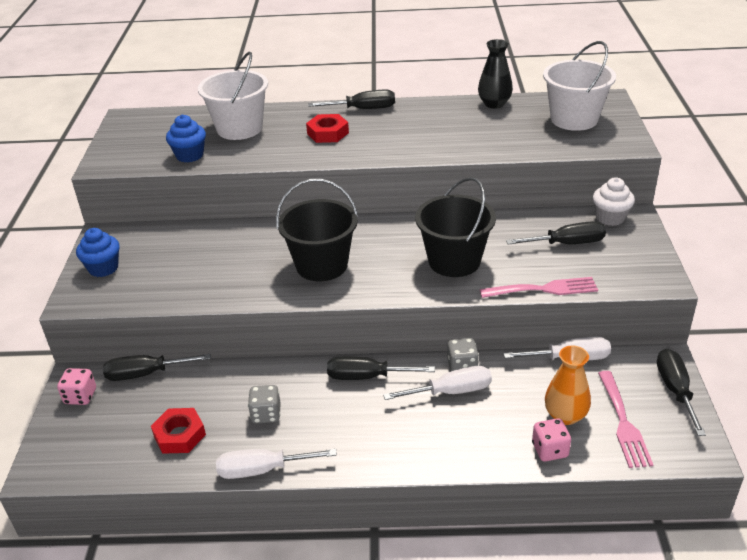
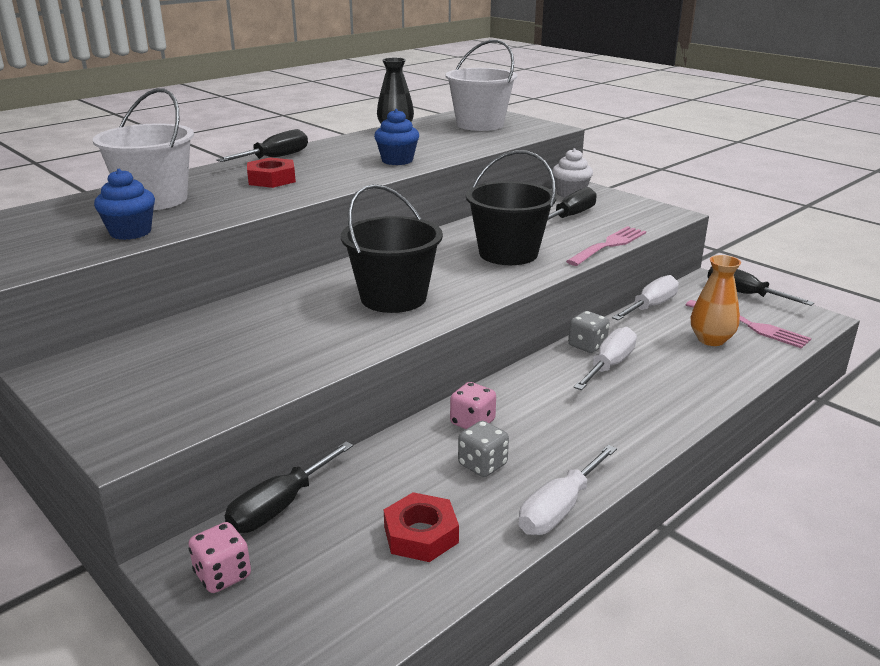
camera: 45 degrees left, 10 degrees down
blue cupcake [76,228,120,277] -> blue cupcake moved to [374,109,419,165]
black screwdriver [327,356,435,380] -> none
pink dice [532,418,571,462] -> pink dice moved to [450,382,496,429]

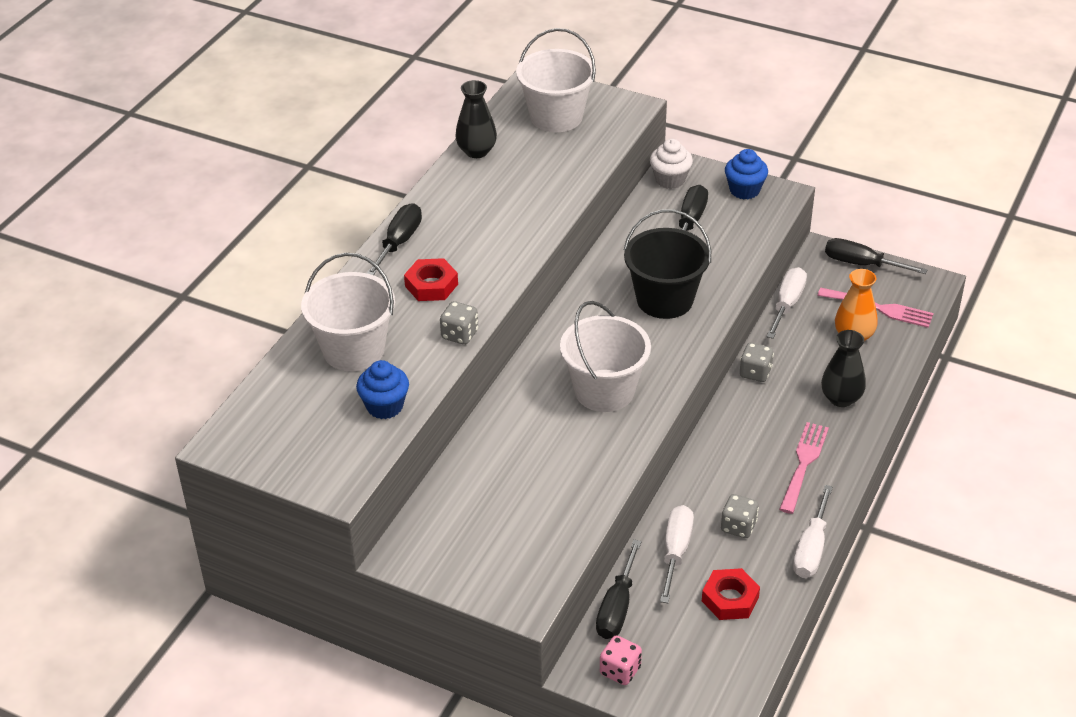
camera: 20 degrees left, 15 degrees up
black bucket [341,184,443,313] -> white bucket [560,301,651,412]
blue cupcake [374,109,419,165] -> blue cupcake moved to [725,149,768,199]
pink dice [450,382,496,429] -> none
pink fork [566,226,646,266] -> pink fork moved to [779,422,829,514]
white screwdriver [574,327,637,390] -> white screwdriver moved to [660,505,694,603]
none -> grey dice [440,301,478,345]
none -> black vase [821,330,866,407]

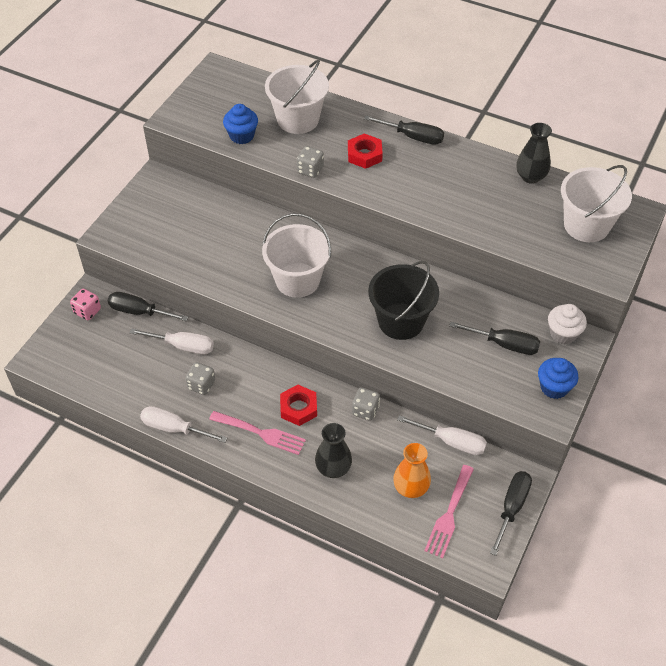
camera: 90 degrees right, 10 degrees up
red nut [702,568,760,620] -> red nut moved to [280,385,317,426]

